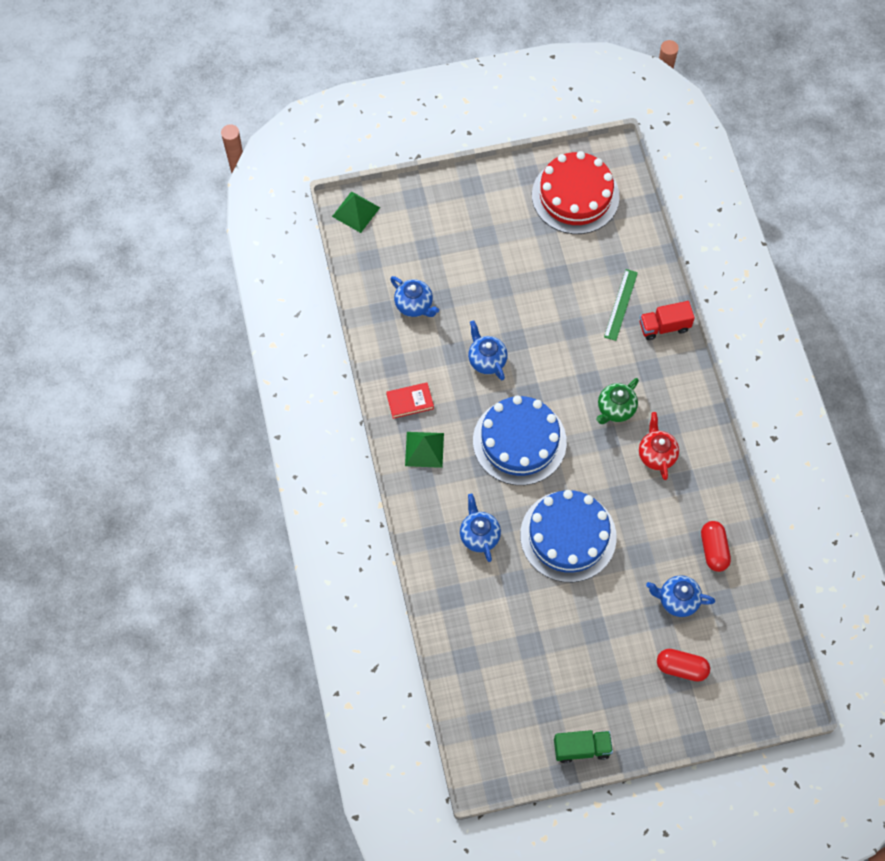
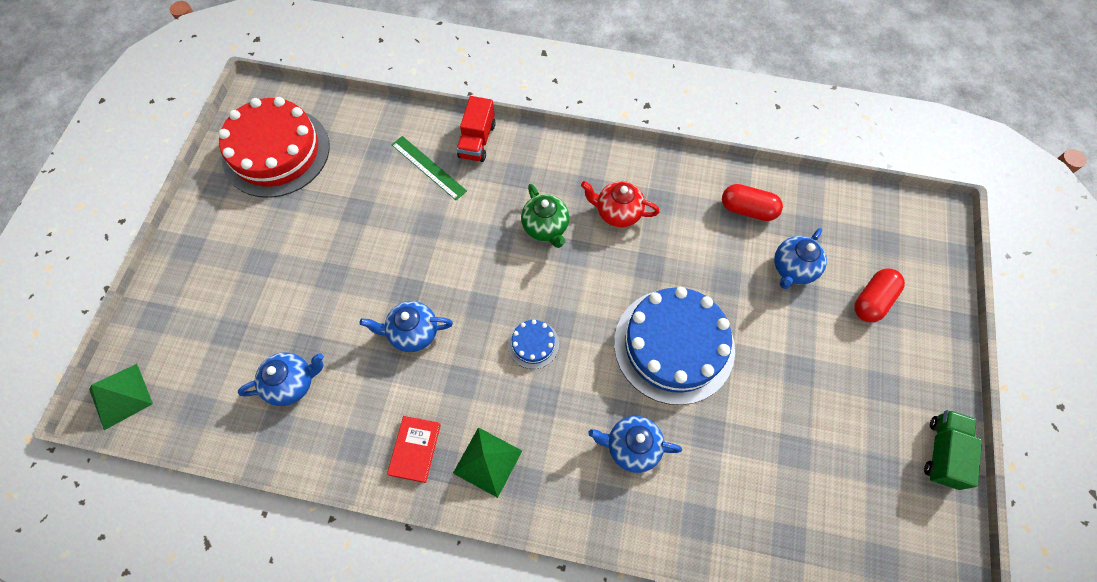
camera: 65 degrees left, 0 degrees up
blue cake [473,395,567,485] -> blue cake [508,320,559,369], size x0.43

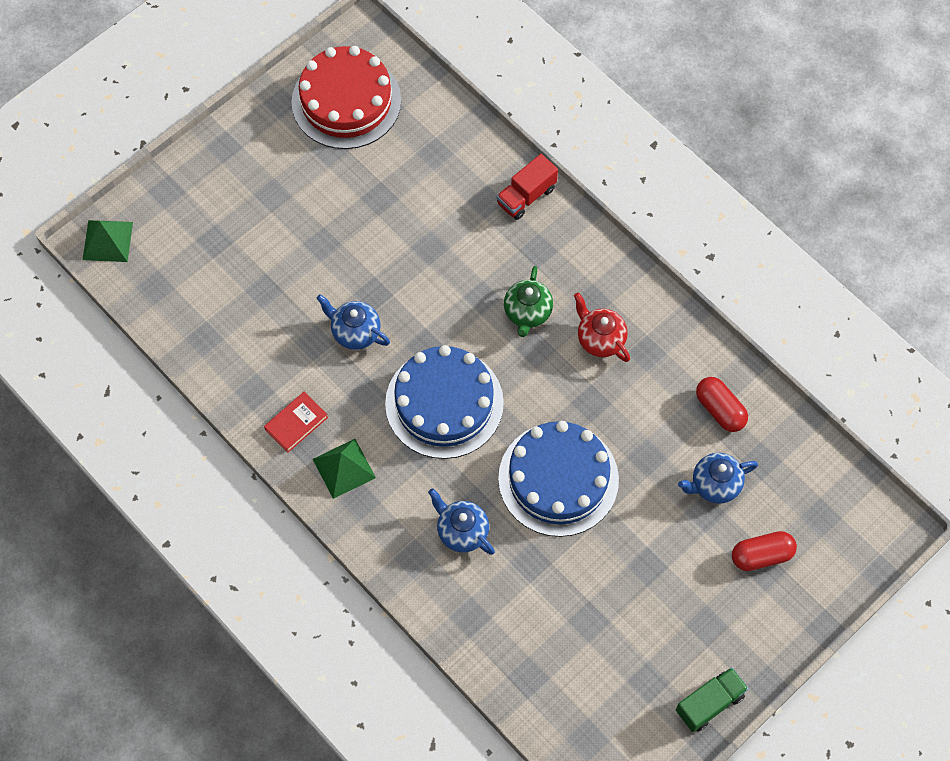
camera: 35 degrees right, 0 degrees up
blue teapot [238,352,324,406] -> none
green ruler [391,136,467,200] -> none
blue cake [508,320,559,369] -> blue cake [385,345,504,459], size x2.34

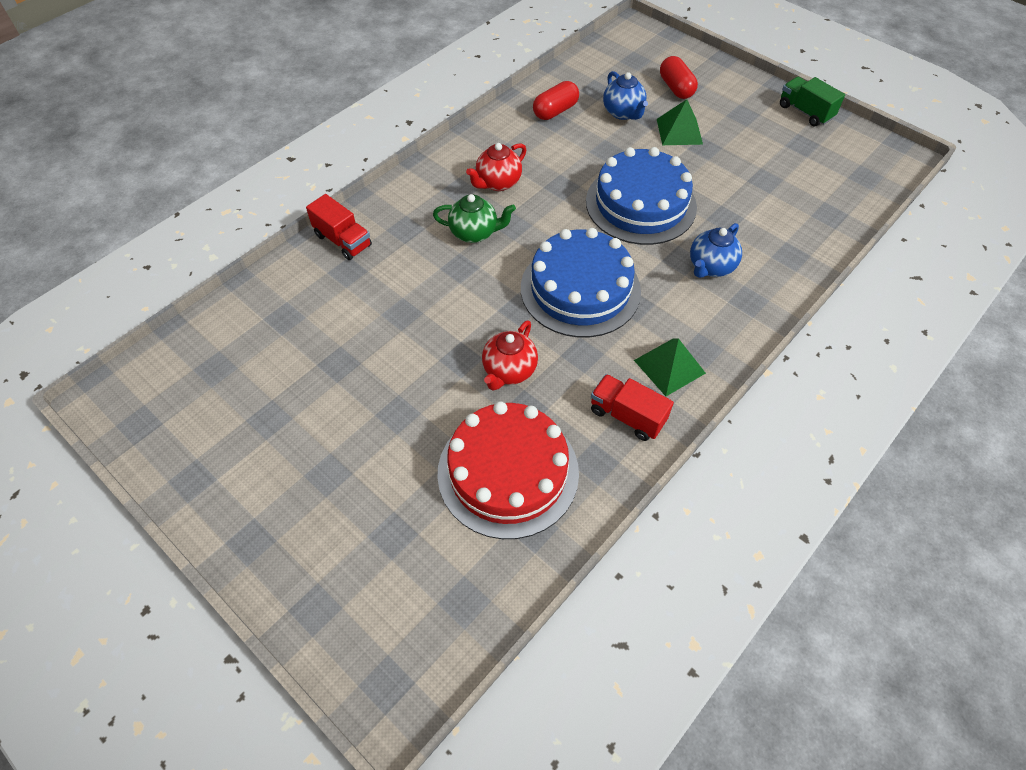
camera: 95 degrees left, 10 degrees down
green pyramid [83,220,133,262] -> green pyramid moved to [657,99,703,145]
red book [264,392,328,453] -> red truck [591,374,674,441]
red cake [292,46,401,149] -> red cake moved to [437,401,579,539]
blue teapot [316,294,390,350] -> red teapot [482,321,538,390]

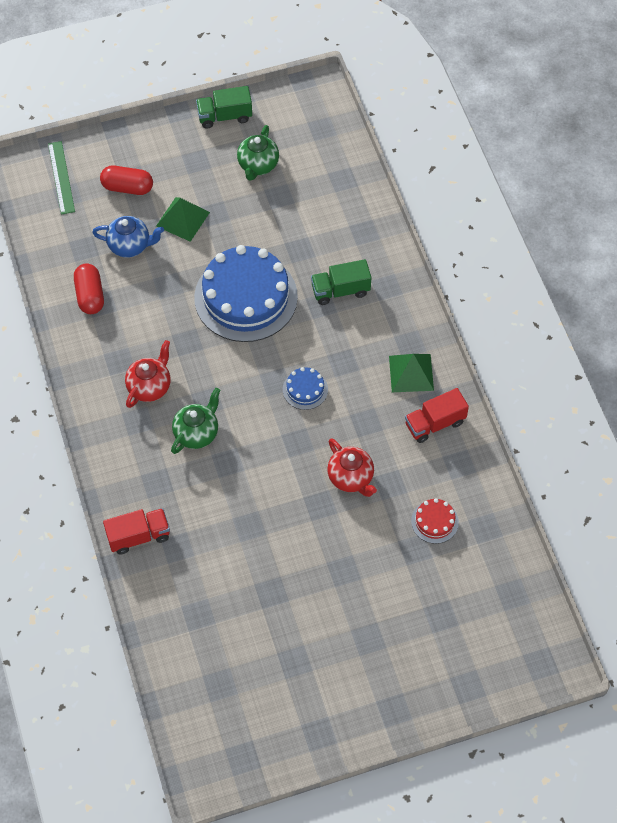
camera: 60 degrees left, 5 degrees up
red cake [437,401,579,539] -> red cake [411,498,459,544], size x0.43
red teapot [466,143,526,191] -> red teapot turned 135 degrees counterclockwise [125,340,171,408]
blue cake [521,228,641,338] -> blue cake [283,367,328,410], size x0.43
blue teapot [690,223,742,278] -> green truck [311,259,371,305]
none -> green ruler [48,141,75,215]
none -> green teapot [237,125,279,181]

